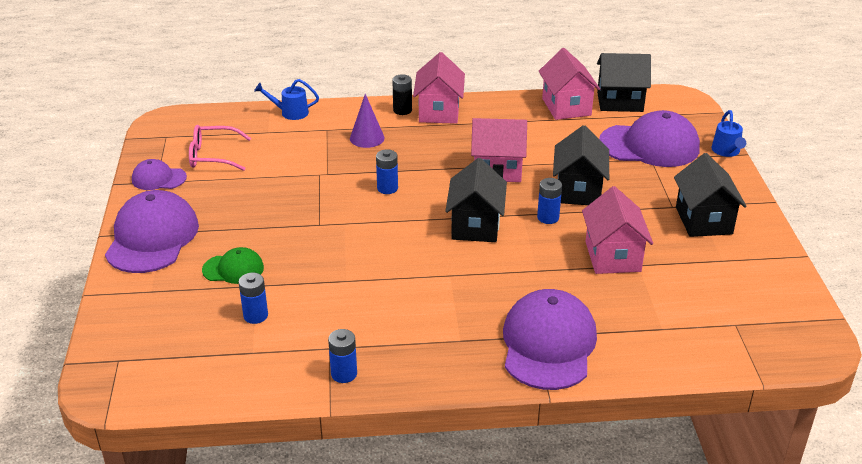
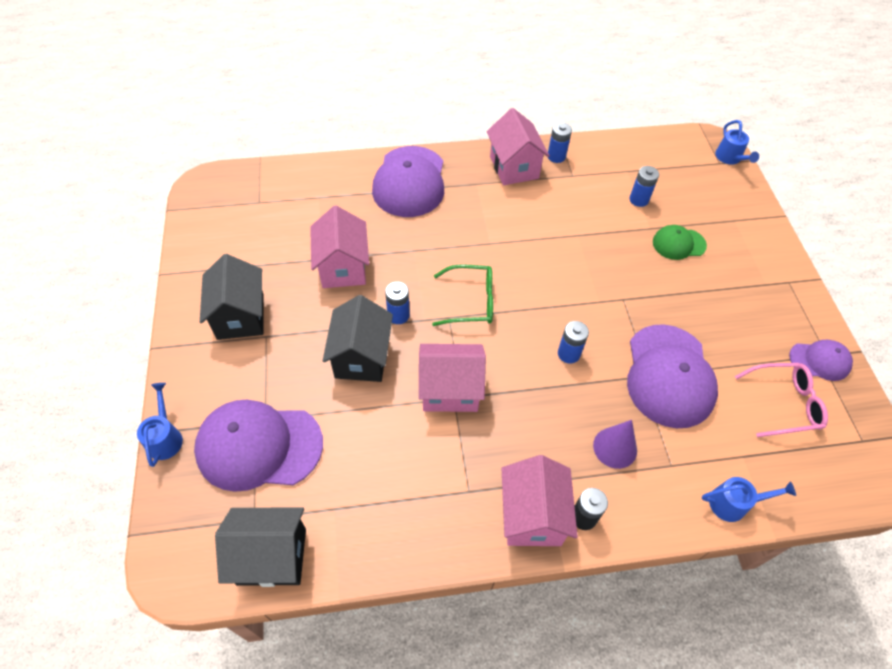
camera: 175 degrees right, 20 degrees up
purple cap [105,190,199,273] -> purple cap moved to [627,324,718,428]
black house [445,158,507,242] -> green glasses [432,264,493,326]
pink house [539,48,600,120] -> pink house moved to [487,108,550,185]
none -> blue watering can [715,120,759,165]

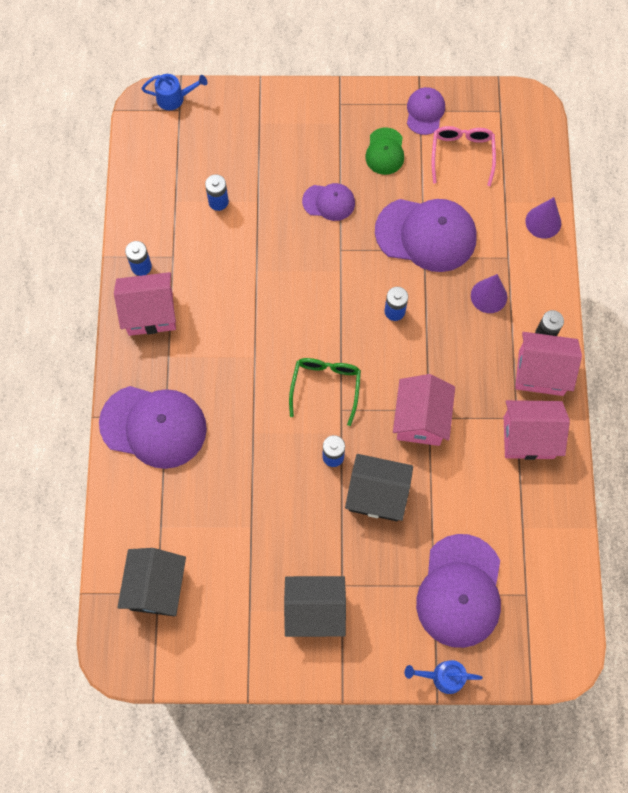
camera: 80 degrees left, 15 degrees up
black house [215,507,306,587] -> black house moved to [117,548,186,616]
pink house [310,206,369,288] -> pink house moved to [504,400,570,460]
green cap [653,225,707,260] -> green cap moved to [365,127,404,175]
blue watering can [702,477,796,522] -> purple cone [525,197,561,239]
none -> purple cap [302,183,355,221]

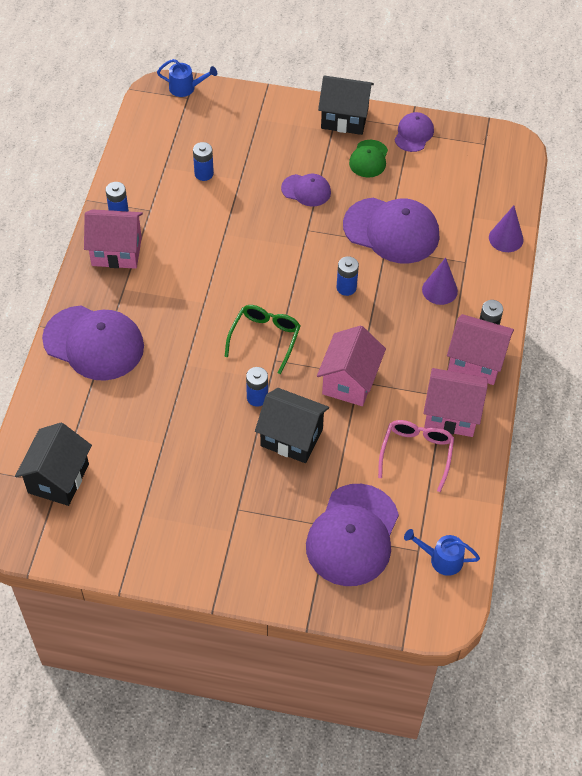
camera: 10 degrees right, 15 degrees down
black house [284,576,346,637] -> black house moved to [318,75,374,135]
blue watering can [405,660,483,694] -> blue watering can moved to [404,529,480,576]
pink glasses [431,126,496,186] -> pink glasses moved to [378,420,454,492]

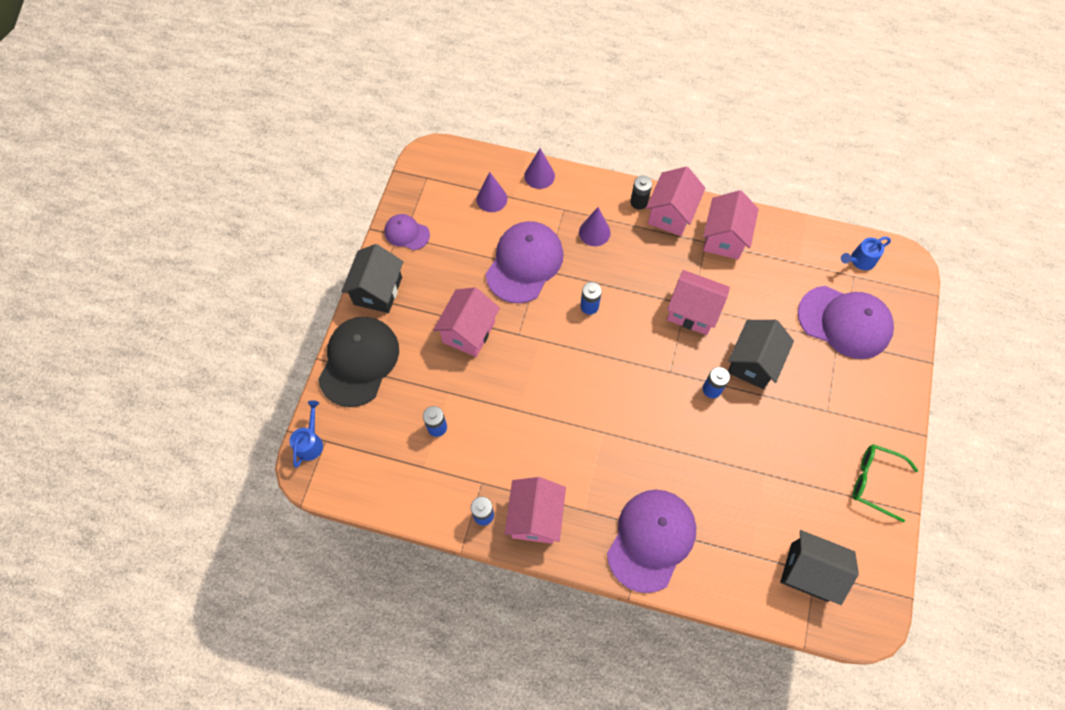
camera: 85 degrees left, 10 degrees up
green glasses [225,305,301,374] -> green glasses moved to [852,444,918,522]
purple cap [281,174,331,207] -> pink house [433,287,500,357]
green cap [349,140,388,177] -> none
pink glasses [378,420,454,492] -> none
blue watering can [404,529,480,576] -> blue watering can turned 45 degrees clockwise [841,236,891,270]
none -> black cap [318,317,399,407]
none -> purple cone [477,172,507,212]

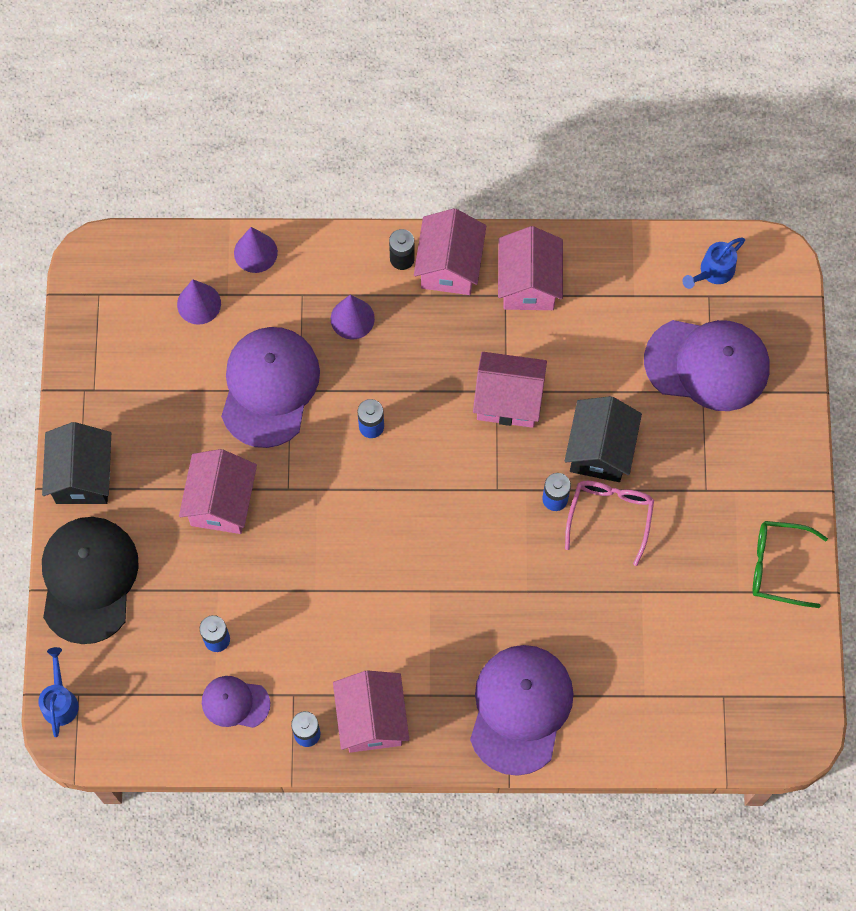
camera: 15 degrees left, 5 degrees up
purple cap [384,214,430,250] -> purple cap moved to [202,676,270,728]
black house [780,530,859,605] -> none
none -> pink glasses [565,481,654,566]

